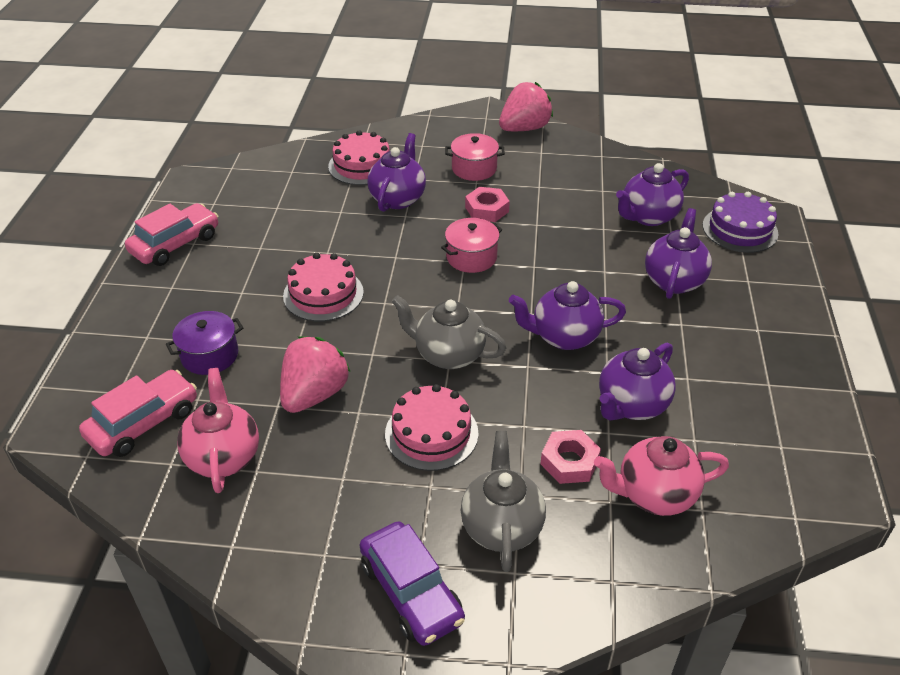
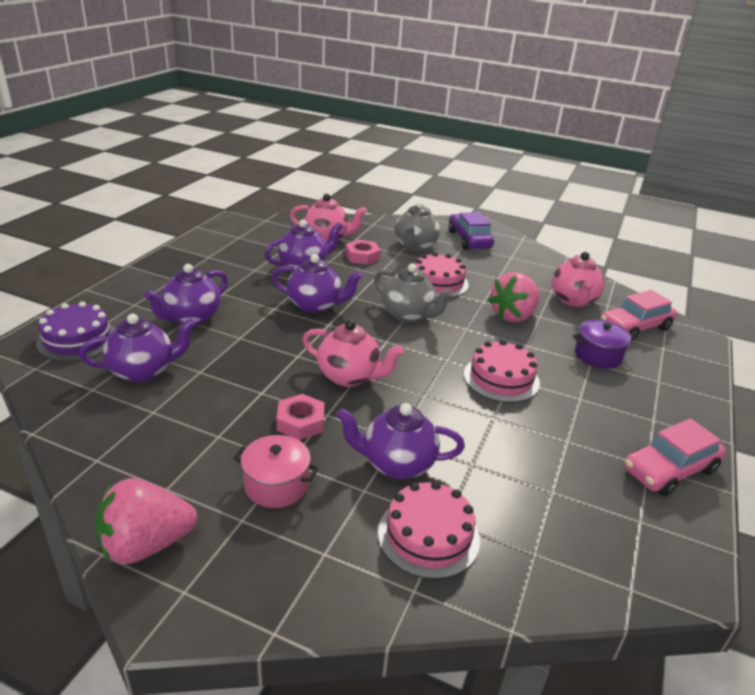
camera: 165 degrees left, 10 degrees down
purple teapot [367,133,426,212] -> purple teapot turned 60 degrees clockwise [336,403,465,479]
pink pot [441,218,502,273] -> pink teapot [302,320,404,387]

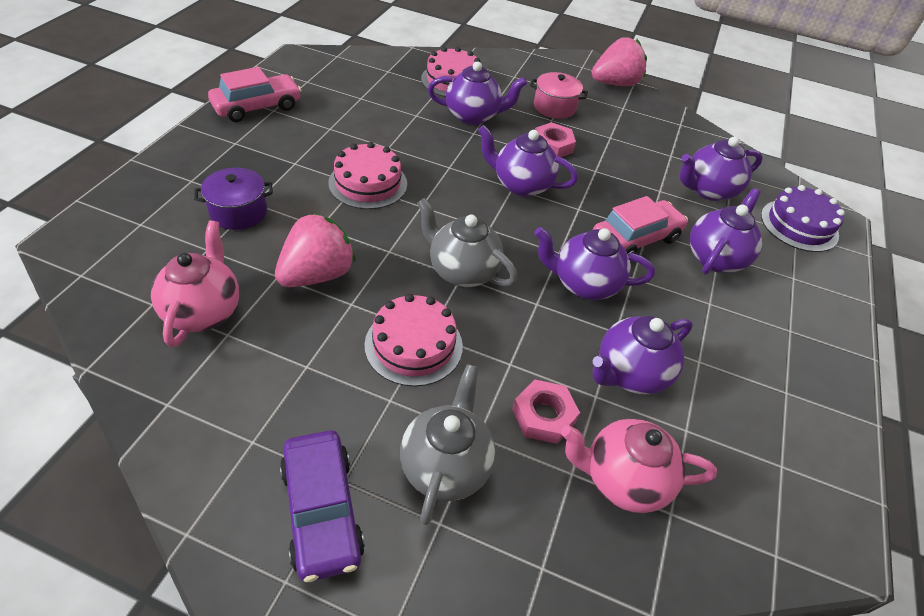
camera: 175 degrees right, 15 degrees up
pink teapot [302,320,404,387] -> purple teapot [478,125,578,197]
pink car [600,290,677,341] -> pink car moved to [593,196,688,256]

